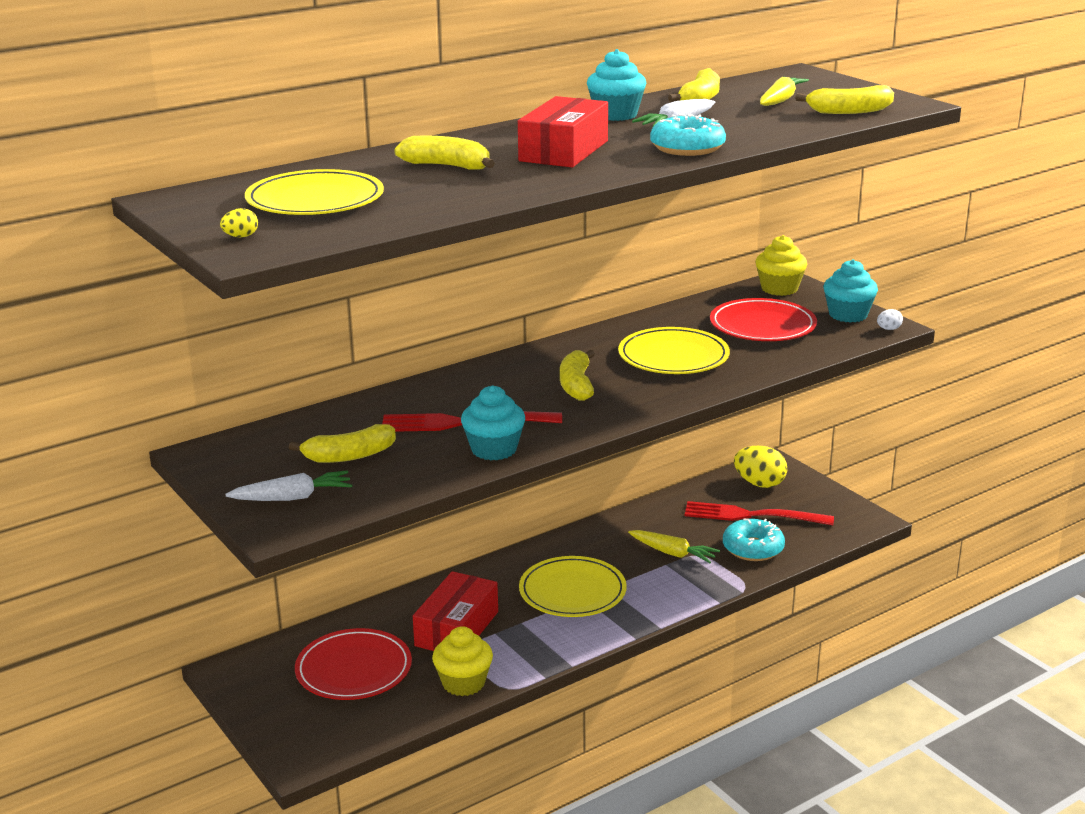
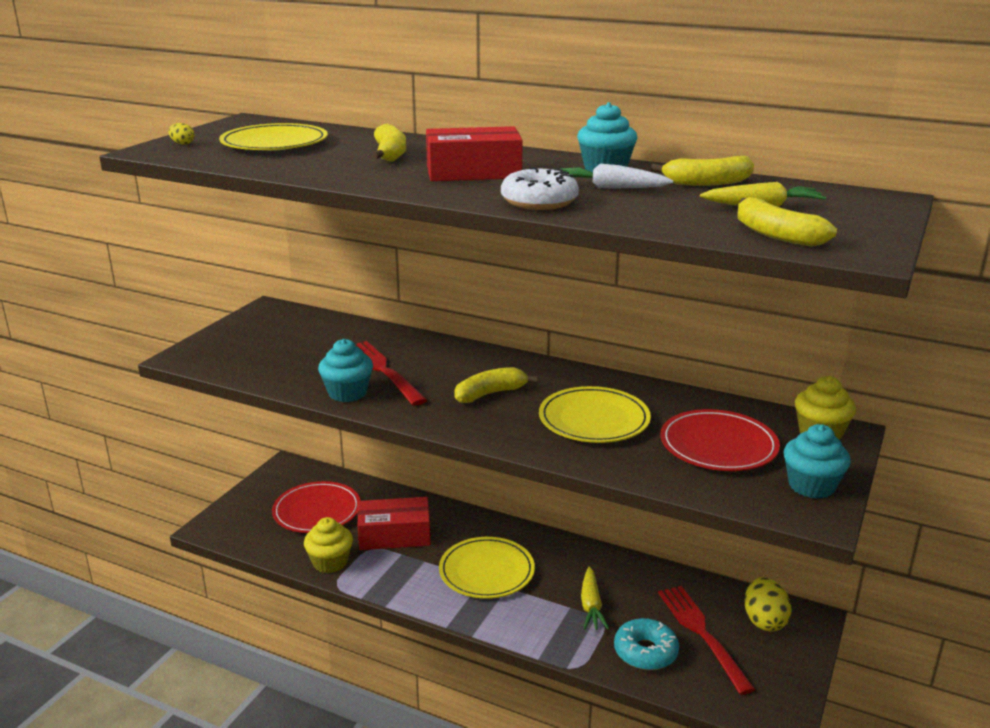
camera: 60 degrees right, 0 degrees up
white carrot [226,471,352,501] -> none
yellow banana [289,424,396,463] -> none
turquoise donut [650,114,726,156] -> white donut [501,167,579,210]
white egg [877,309,903,330] -> none

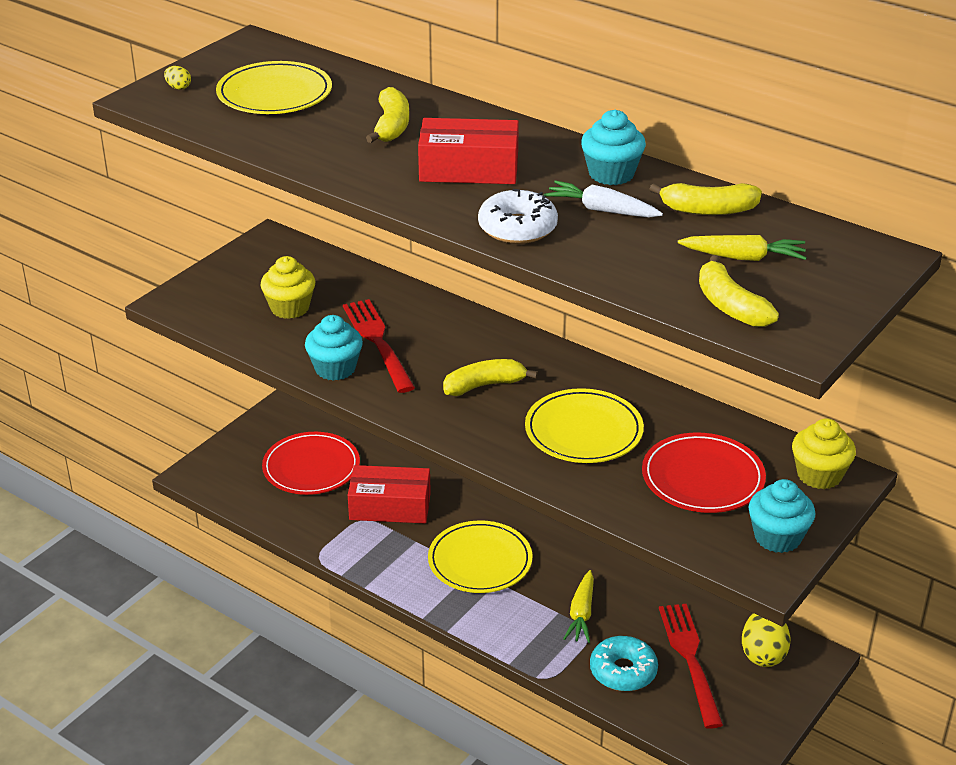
camera: 10 degrees right, 10 degrees up
yellow cupcake [304,517,353,573] -> yellow cupcake moved to [260,256,315,319]

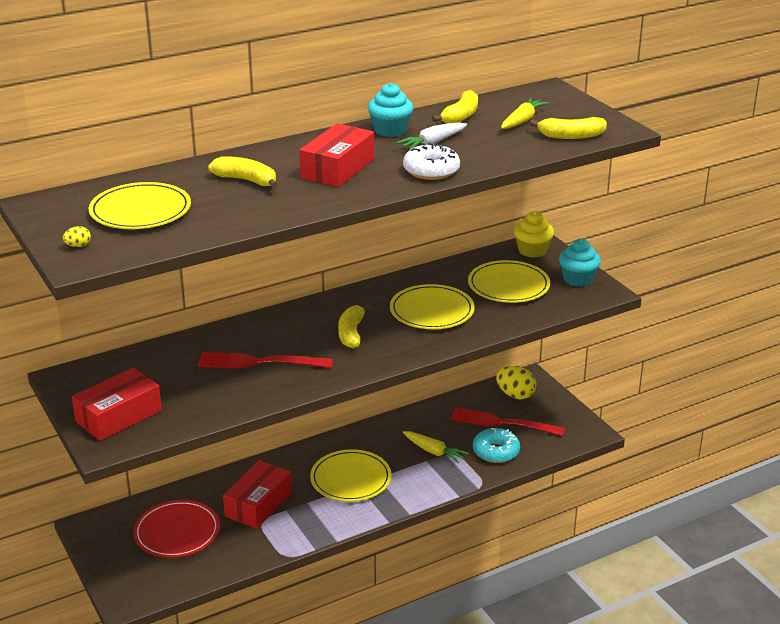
camera: 65 degrees left, 5 degrees down
yellow cupcake [260,256,315,319] -> none
turquoise cupcake [305,315,363,381] -> none
red plate [642,433,766,513] -> yellow plate [468,260,550,303]
none -> red box [72,367,162,441]

